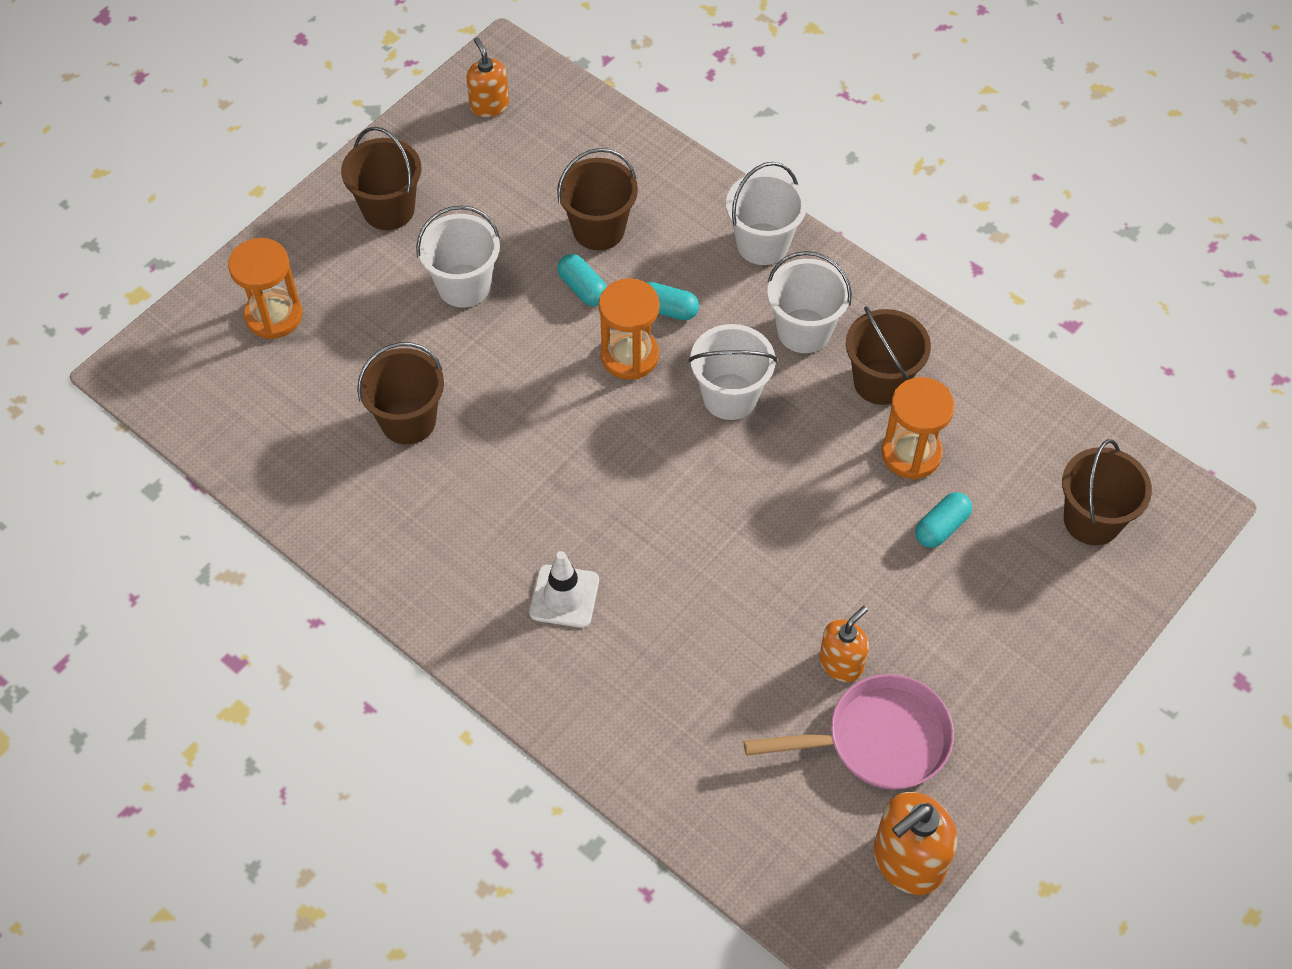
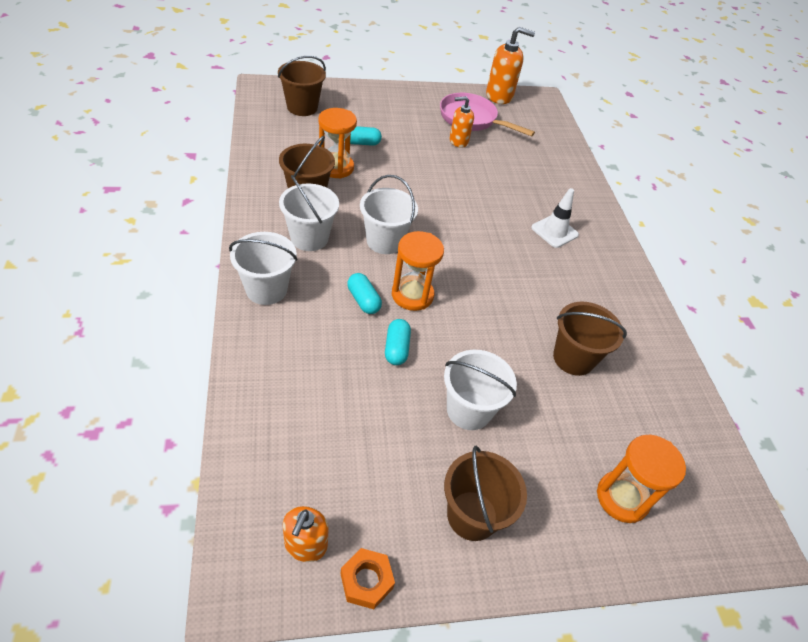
camera: 145 degrees left, 10 degrees down
brown bucket [557,148,638,250] -> none
none -> orange nut [341,548,395,609]

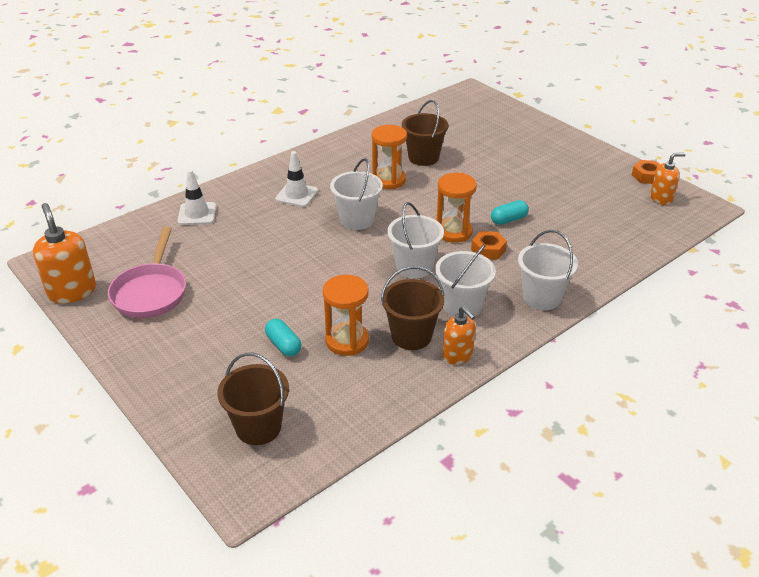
camera: 115 degrees left, 10 degrees down
turquoise capsule [347,273,382,314] -> orange nut [471,231,507,260]
white bucket [444,350,517,430] -> white bucket moved to [330,158,383,230]
brown bucket [444,446,527,541] -> none
orange soap dispenser [450,96,474,148] -> orange soap dispenser moved to [443,306,476,364]
orange hourglass [597,435,686,523] -> orange hourglass moved to [372,125,407,189]
none -> white traffic cone [177,169,216,225]

